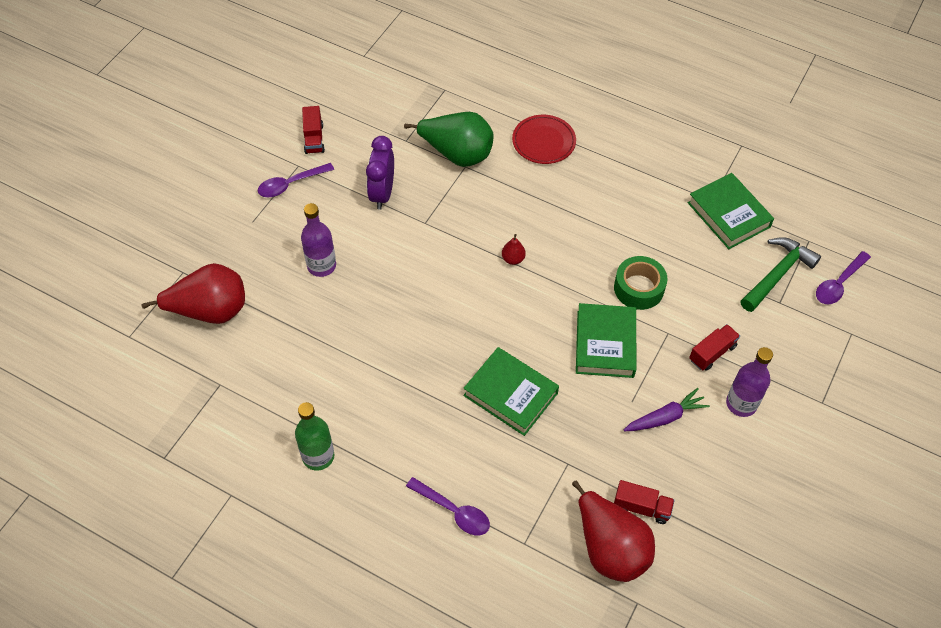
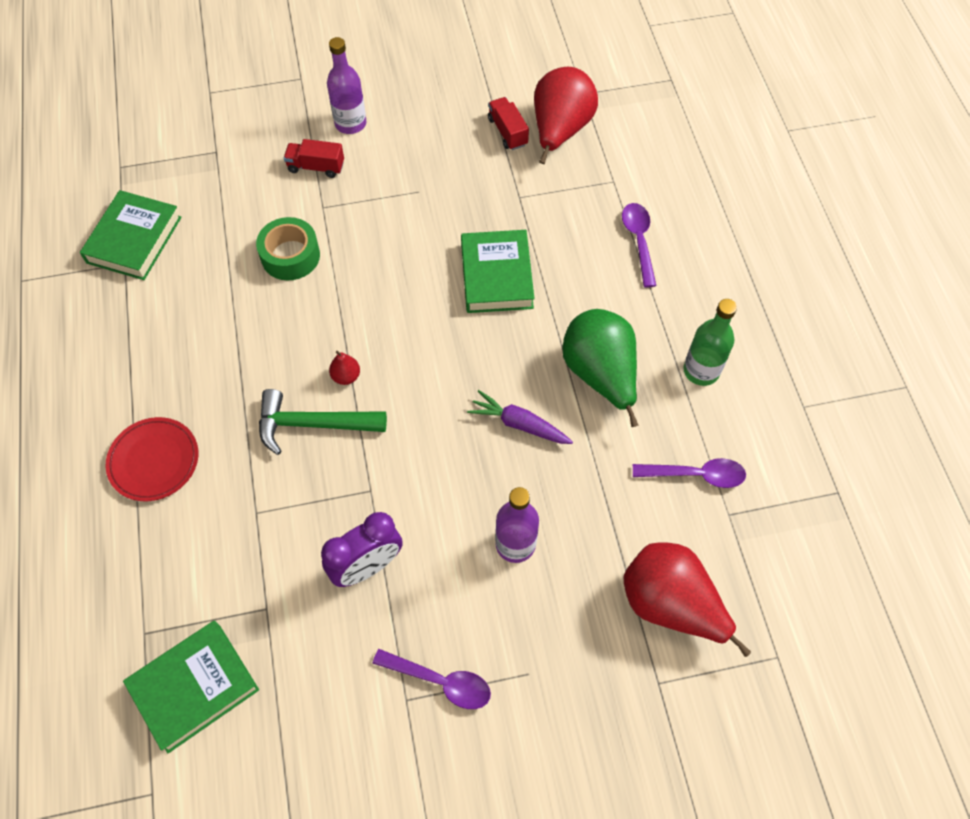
camera: 130 degrees left, 5 degrees up
red truck [302,106,325,154] -> none
green pear [404,112,493,167] -> green pear moved to [562,309,638,427]
green book [576,303,636,378] -> green book moved to [123,620,259,753]
purple carrot [624,388,710,431] -> purple carrot moved to [467,390,573,444]
green hammer [741,237,821,312] -> green hammer moved to [259,389,387,455]
purple spoon [816,251,871,304] -> purple spoon moved to [633,458,746,488]

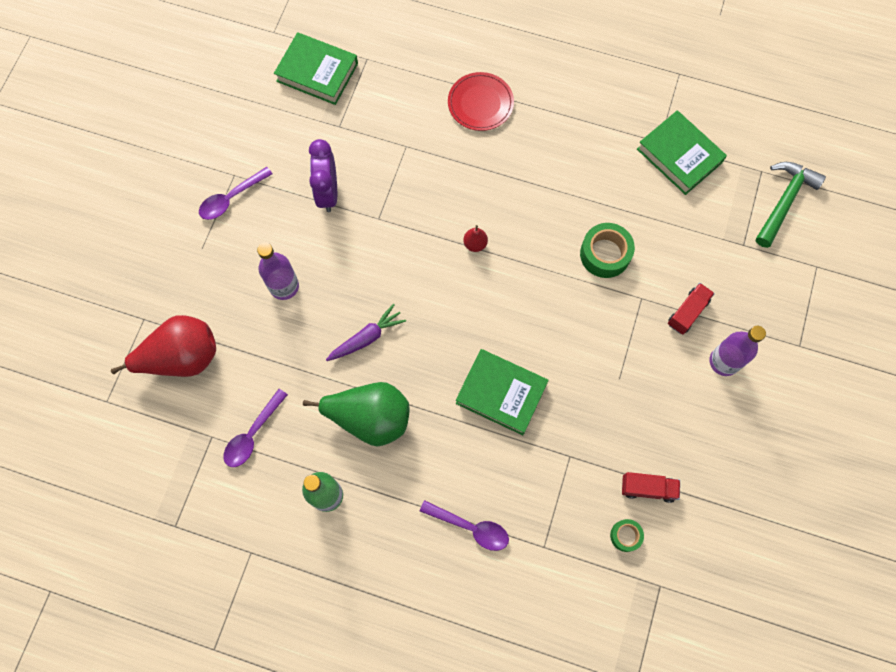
camera: 120 degrees right, 10 degrees up
green book [123,620,259,753] -> green book turned 60 degrees counterclockwise [274,32,358,105]
green hammer [259,389,387,455] -> green hammer moved to [756,162,826,248]
red pear [534,67,598,164] -> green tape [610,519,644,552]

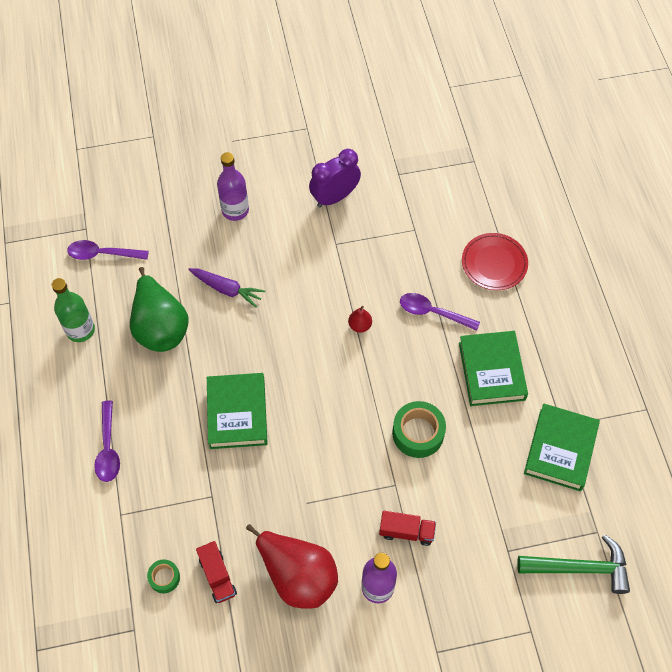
camera: 60 degrees right, 10 degrees down
red pear [111,315,216,377] -> red pear moved to [246,524,338,609]
purple spoon [199,167,272,220] -> purple spoon moved to [400,293,480,331]
green book [274,32,358,105] -> green book moved to [459,331,528,406]

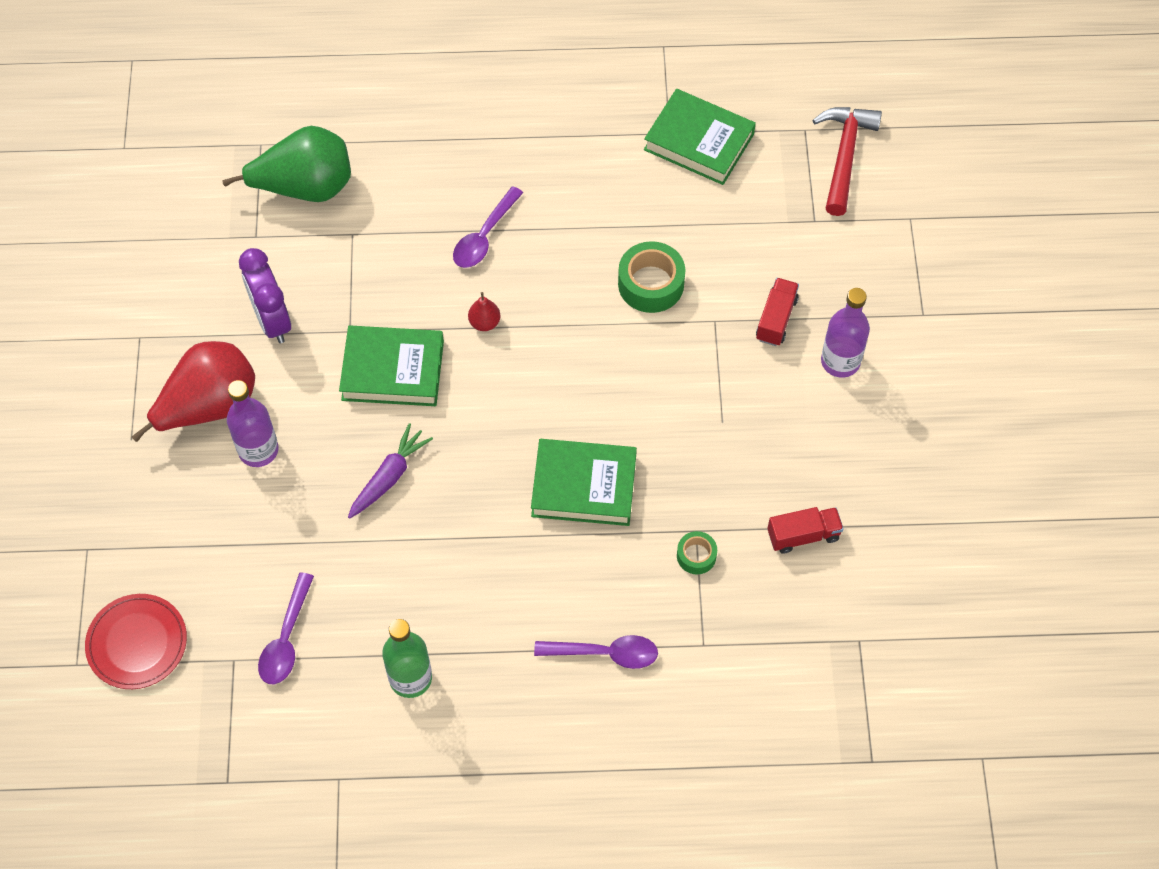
camera: 80 degrees left, 0 degrees up
green pear [130,267,189,352] -> green pear moved to [222,126,351,202]
green tape [147,559,180,593] -> green tape moved to [677,531,717,574]
red pear [246,524,338,609] -> red pear moved to [132,341,255,442]
green book [459,331,528,406] -> green book moved to [339,325,444,406]
red plate [462,233,528,290] -> red plate moved to [85,594,187,689]
green hammer [517,535,630,594] -> red hammer [812,107,882,216]

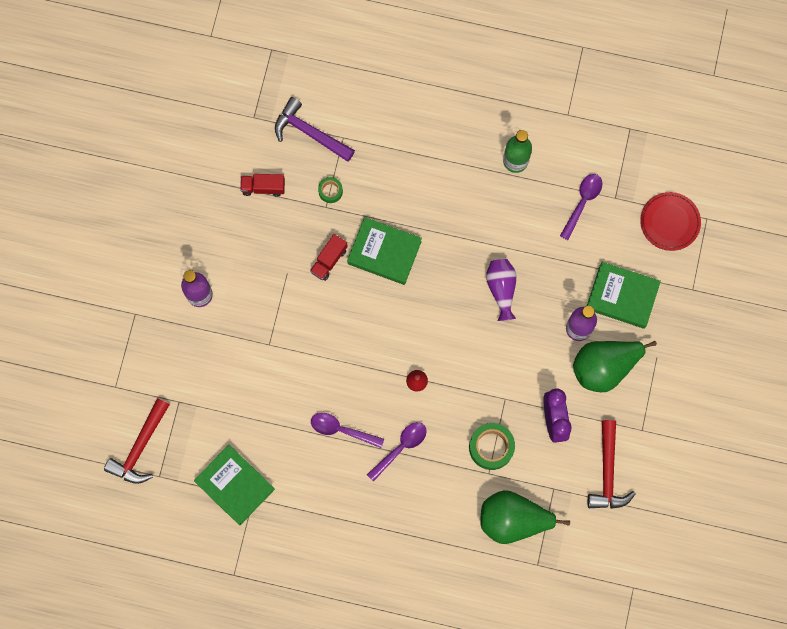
camera: 165 degrees left, 15 degrees up
red pear [132,341,255,442] -> green pear [573,341,657,392]
green book [339,325,444,406] -> green book moved to [587,262,661,329]
purple carrot [348,423,433,519] -> purple vase [486,259,516,321]
purple spoon [534,635,658,669] -> purple spoon moved to [311,413,384,448]
green tape [618,241,685,313] -> green tape moved to [469,423,515,470]
red truck [756,278,799,346] -> red truck moved to [310,234,348,281]
none -> purple hammer [275,97,355,162]
none -> red hammer [588,420,636,509]

